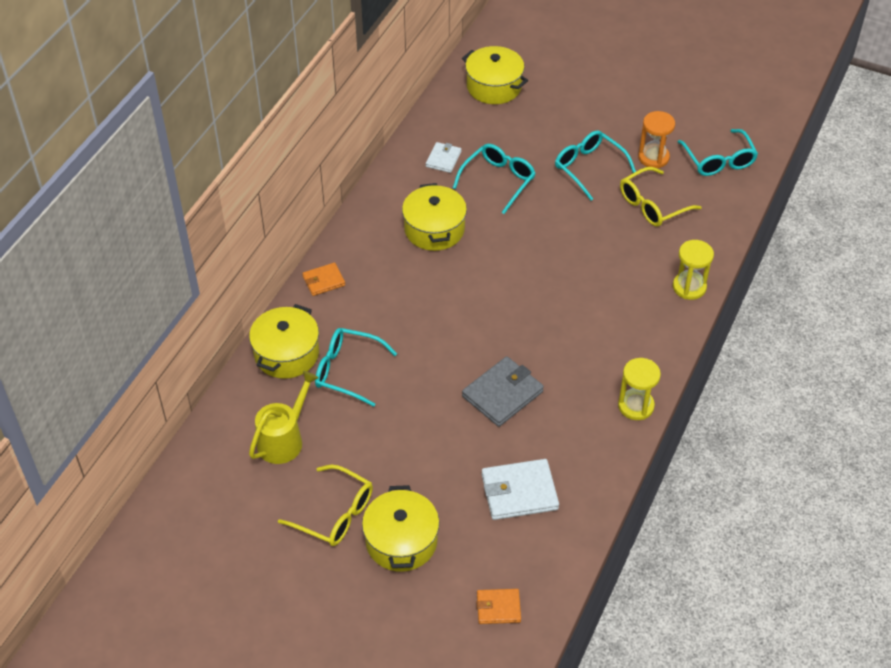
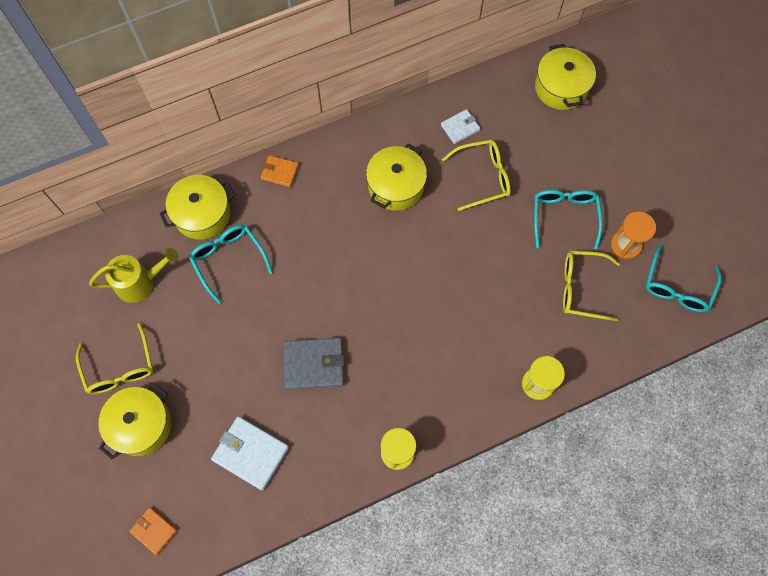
camera: 40 degrees right, 20 degrees up
turquoise glasses [453,144,536,214] -> yellow glasses [442,140,511,211]

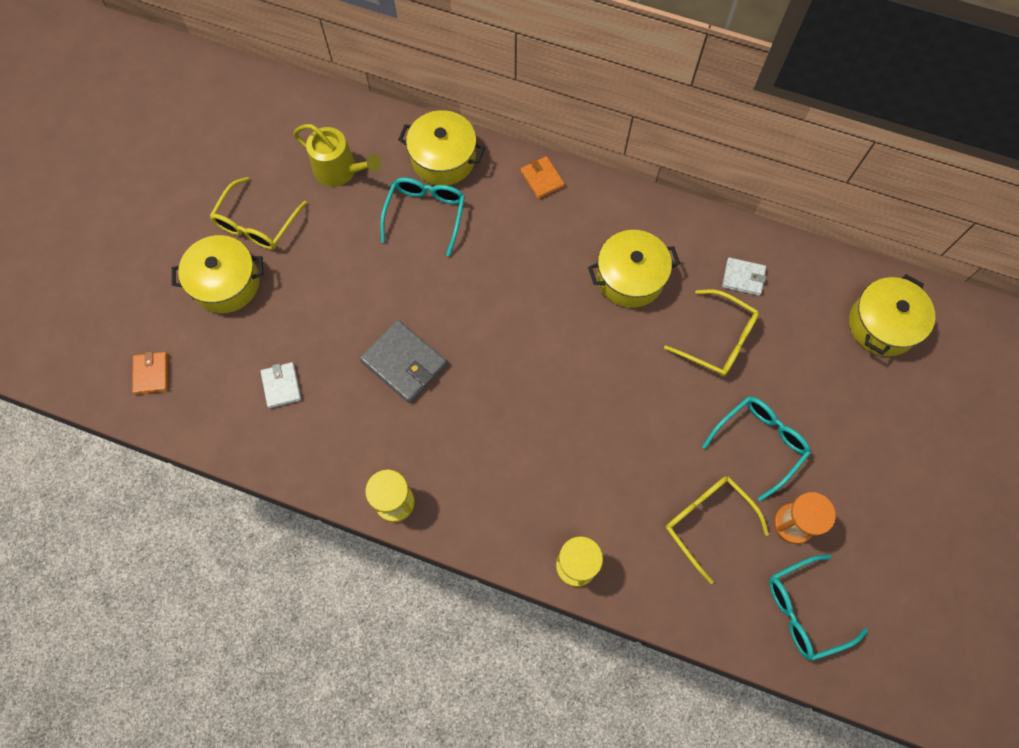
camera: 45 degrees right, 0 degrees up
white wallet [211,416,289,491] -> white wallet [260,362,301,408], size x0.59

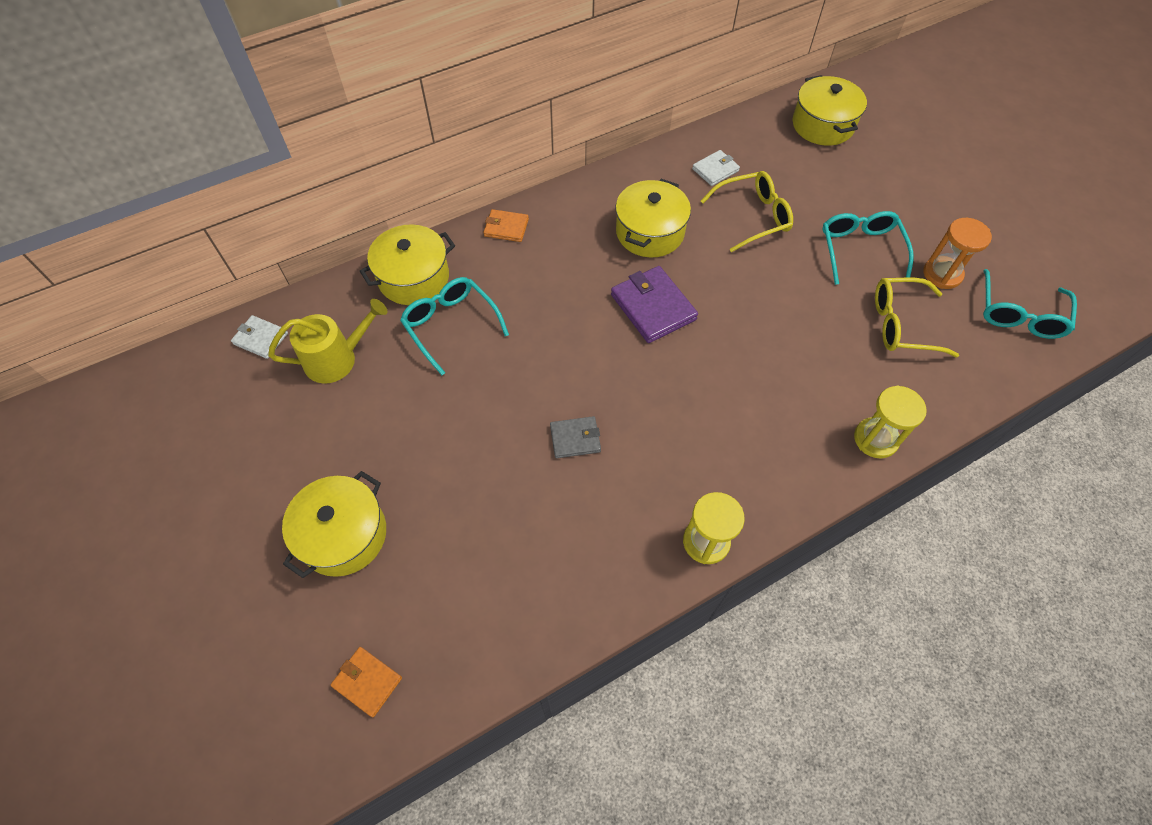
camera: 50 degrees left, 10 degrees down
yellow glasses [210,177,307,250] -> none
white wallet [260,362,301,408] -> white wallet moved to [231,315,288,359]
grey wallet [359,320,447,403] -> grey wallet [550,416,601,458], size x0.59
none -> purple wallet [611,266,698,343]

